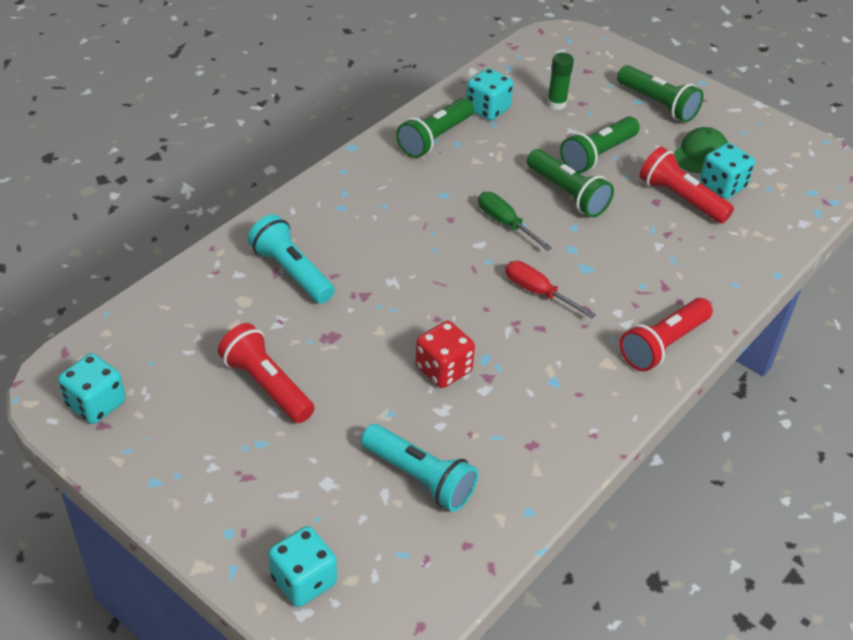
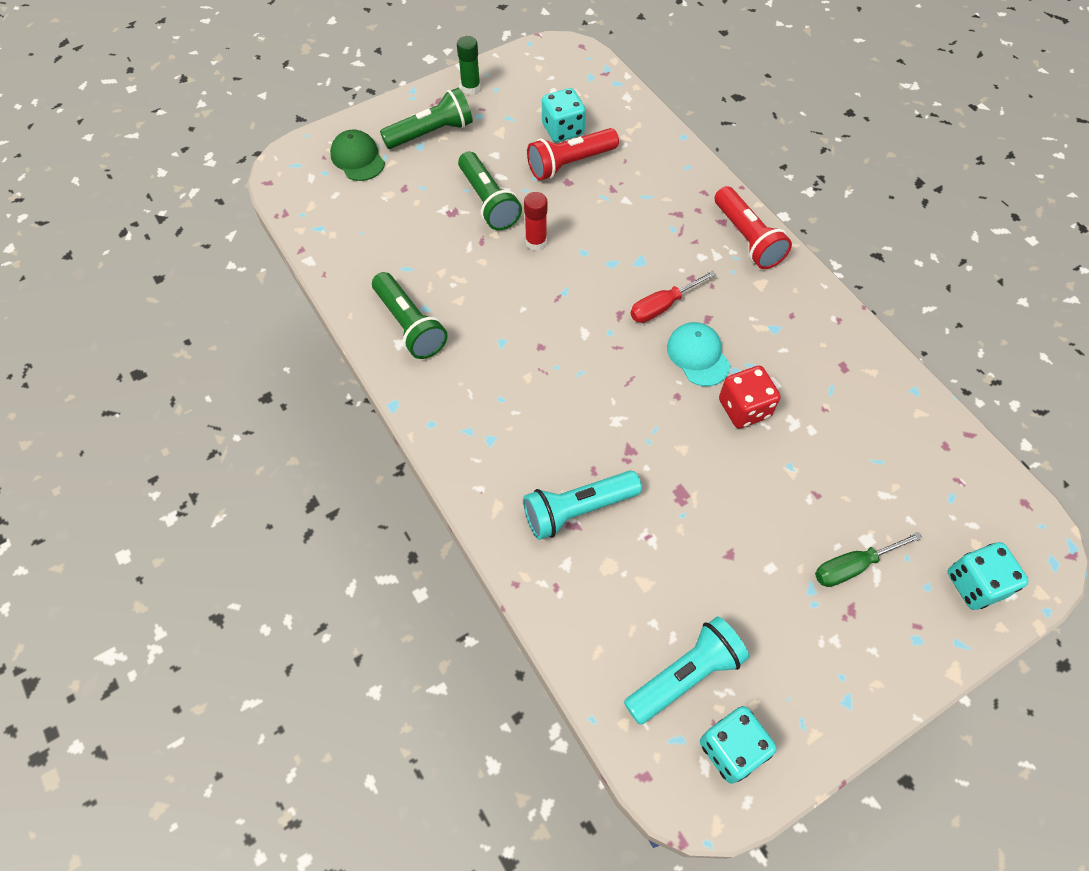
camera: 70 degrees left, 15 degrees up
red flashlight [218,323,315,423] -> none
turquoise flashlight [361,424,478,512] -> turquoise flashlight moved to [624,616,750,725]
turquoise dice [466,68,513,121] -> none
green screwdriver [478,192,552,251] -> green screwdriver moved to [815,532,922,587]
green flashlight [527,149,614,217] -> red glue stick [524,192,547,251]
green glue stick [547,53,574,110] -> green glue stick moved to [457,36,481,95]
green cap [674,127,728,173] -> green cap moved to [330,129,385,181]
none -> turquoise cap [667,322,731,386]

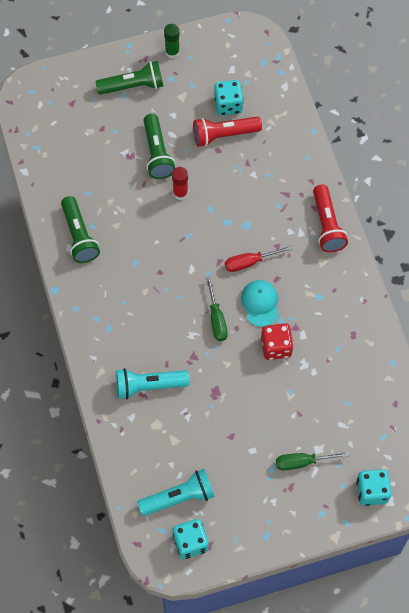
camera: 15 degrees right, 5 degrees up
green cap [330,129,385,181] -> none
none -> green screwdriver [206,276,228,341]

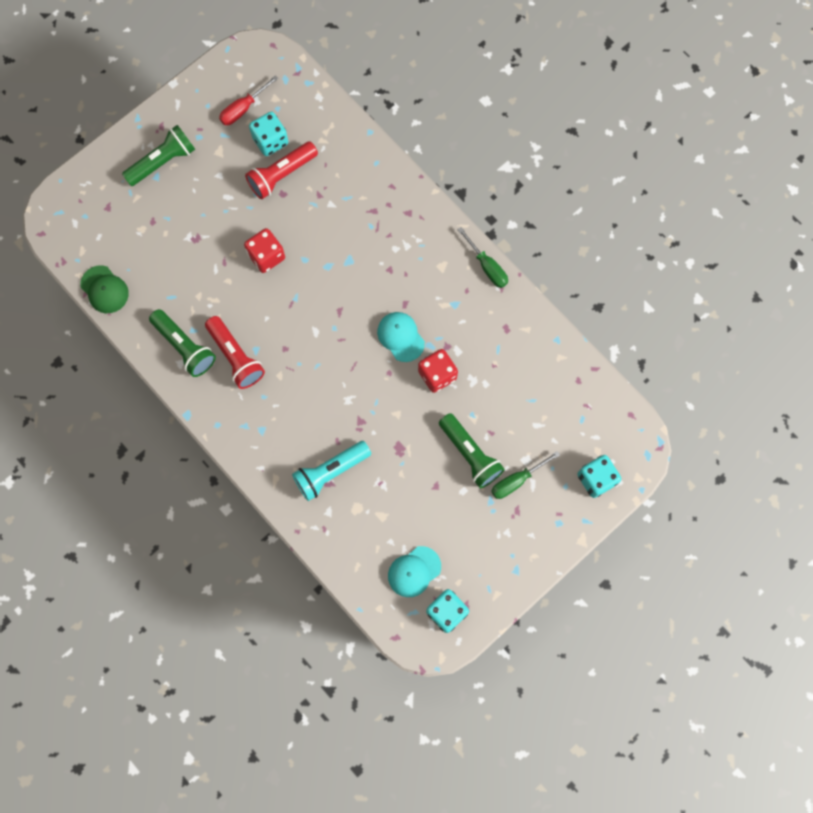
camera: 25 degrees left, 10 degrees up
turquoise flashlight [137,469,215,516] -> turquoise cap [388,546,441,597]
green flashlight [143,114,175,179] -> green flashlight moved to [439,413,505,488]
green glue stick [164,24,180,59] -> none
red glue stick [172,167,188,200] -> red dice [244,228,285,273]
green screwdriver [206,276,228,341] -> green screwdriver moved to [458,227,508,288]
red screwdriver [225,246,292,272] -> red screwdriver moved to [219,76,278,125]
red flashlight [313,184,348,252] -> red flashlight moved to [205,316,265,389]
none -> green cap [80,265,129,313]

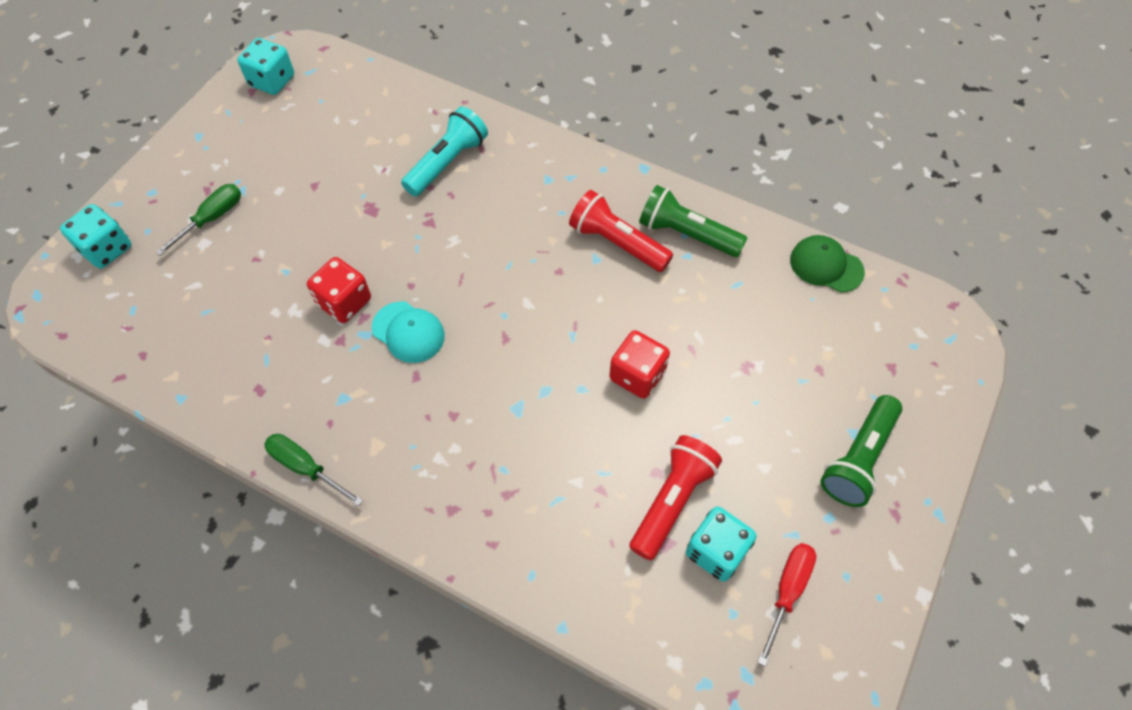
camera: 160 degrees right, 15 degrees down
turquoise cap [388,546,441,597] -> none
green flashlight [439,413,505,488] -> none

